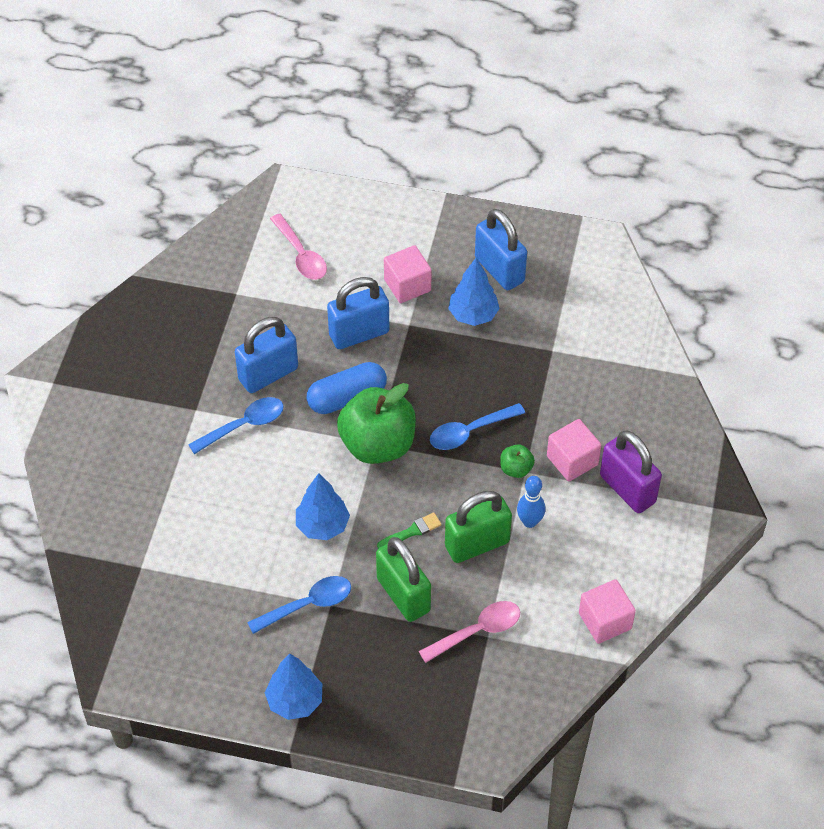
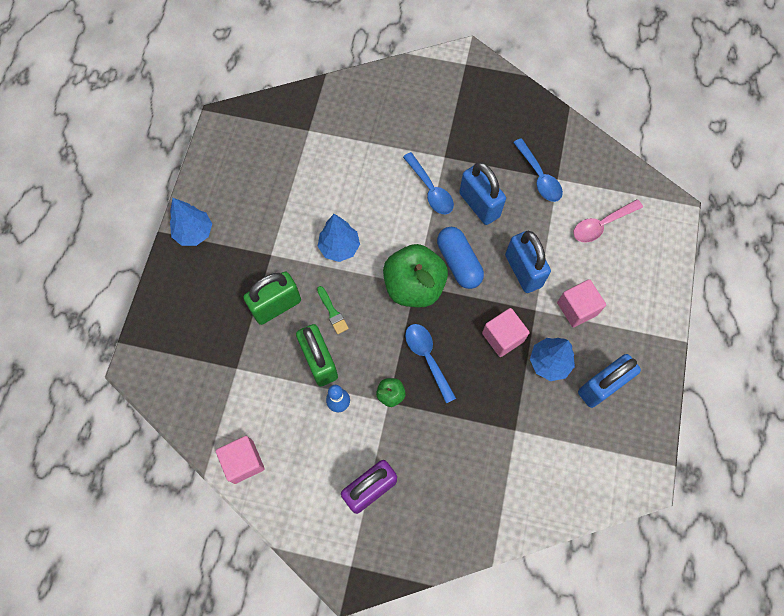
camera: 90 degrees right, 15 degrees up
blue spoon [247,576,351,634] -> blue spoon moved to [513,138,563,202]
pink spoon [419,601,520,663] -> none
pink cube [547,419,601,481] -> pink cube moved to [482,308,530,357]

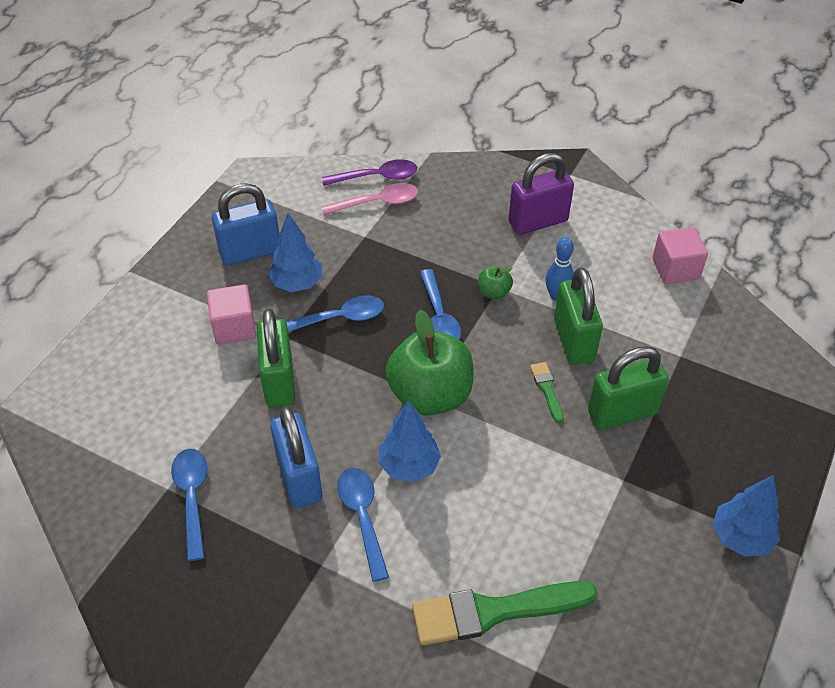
camera: 165 degrees left, 20 degrees down
blue tree [318,214,360,262] -> blue tree moved to [379,400,441,482]
blue capsule [437,227,484,289] -> none
pink cube [482,308,530,357] -> blue spoon [286,295,384,332]
blue padlock [505,231,551,293] -> green padlock [257,308,295,408]
pink spoon [574,199,643,243] -> pink spoon moved to [321,183,418,215]
none -> purple spoon [322,159,417,186]
none -> green brush [412,581,598,646]

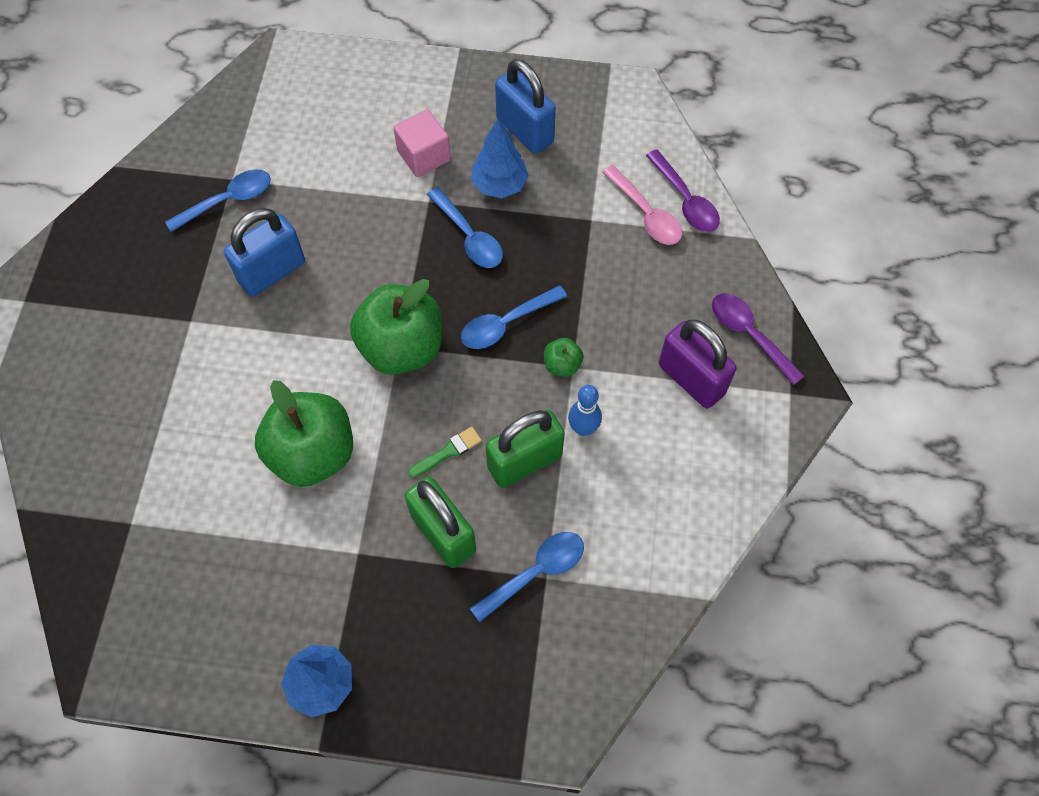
camera: 70 degrees right, 15 degrees up
green padlock [257,308,295,408] -> none
blue spoon [337,468,389,582] -> blue spoon moved to [470,532,584,622]
blue tree [379,400,441,482] -> none
green brush [412,581,598,646] -> none
pink cube [653,227,708,284] -> none
none -> green apple [255,380,353,487]
none -> purple spoon [712,293,804,385]

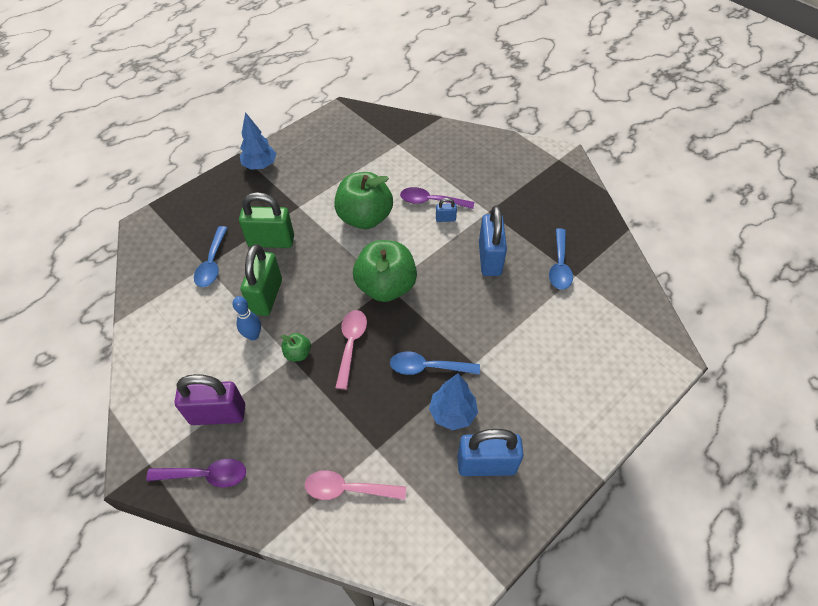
camera: 130 degrees right, 10 degrees down
pink cube [393,109,451,177] -> none
green brush [408,427,482,478] -> none
blue spoon [461,285,567,349] -> pink spoon [335,310,367,390]
purple spoon [646,150,720,232] -> purple spoon moved to [400,187,474,209]
none -> blue padlock [436,198,457,222]

